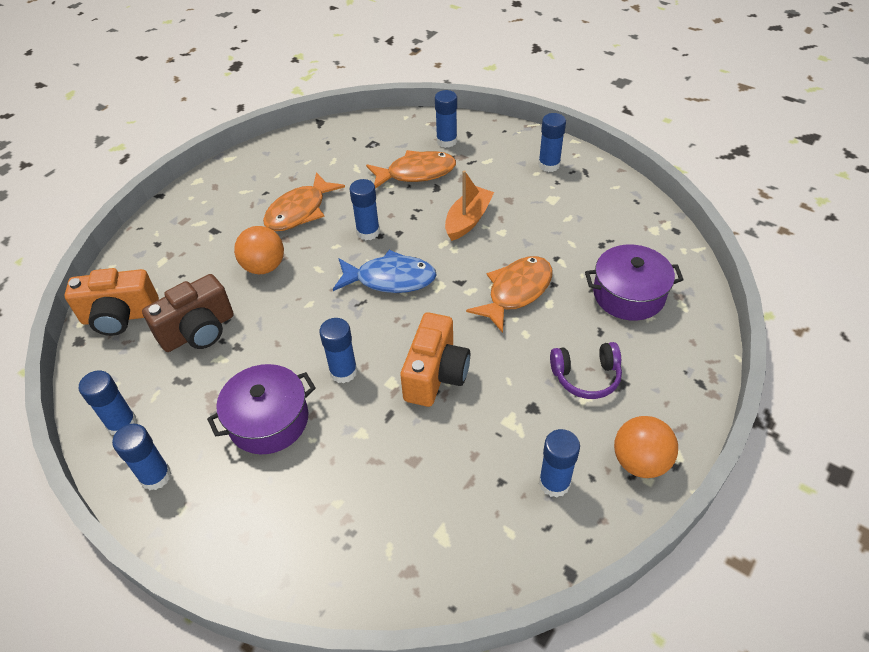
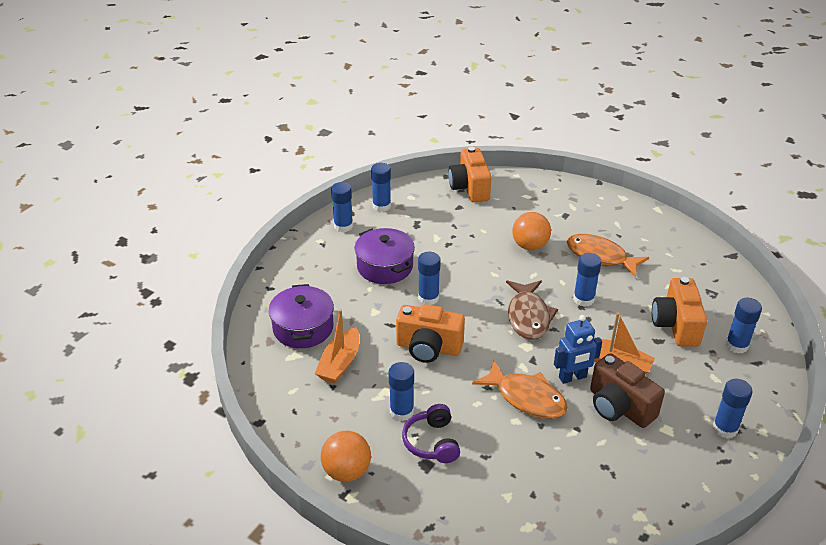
camera: 85 degrees right, 10 degrees down
brown camera [142,274,234,352] -> brown camera moved to [590,353,665,428]
blue fish [333,250,437,293] -> brown fish [506,280,558,340]
orange fish [366,150,456,189] -> orange camera [652,277,707,347]
blue glue stick [539,429,580,497] -> blue glue stick moved to [389,362,414,421]
purple pot [585,245,684,321] -> purple pot moved to [268,284,334,348]
none -> orange boat [315,309,360,383]
none -> blue robot [554,315,602,384]

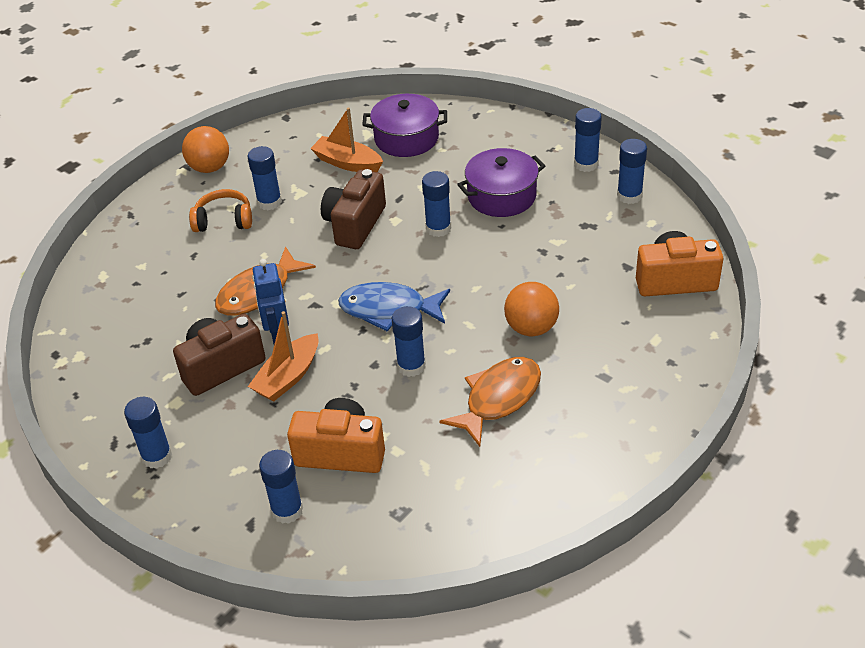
camera: 100 degrees right, 5 degrees up
orange camera [396,304,465,363] -> brown camera [321,169,386,249]
purple headphones [402,404,460,463] -> orange headphones [189,189,252,232]
brown fish [506,280,558,340] -> blue fish [338,282,450,331]

